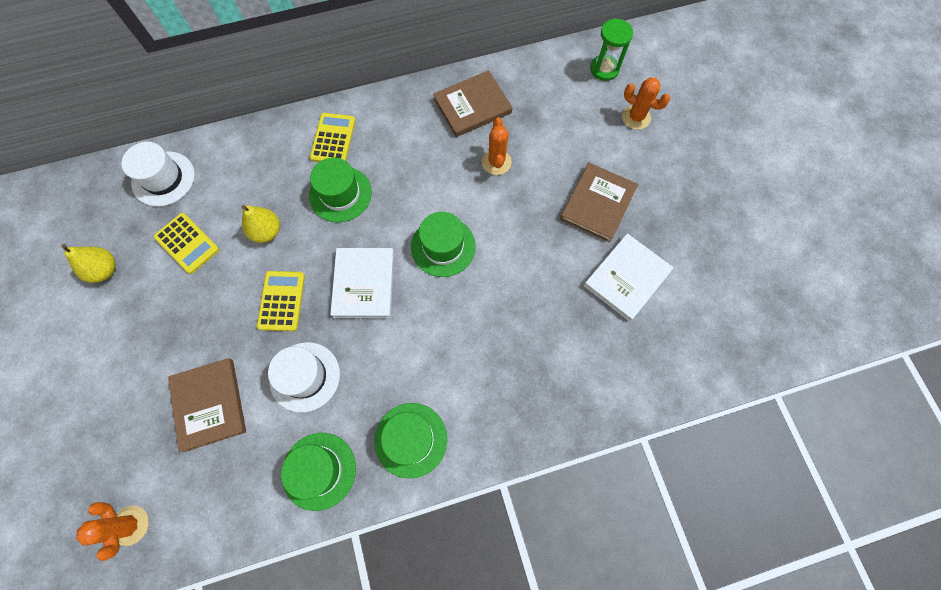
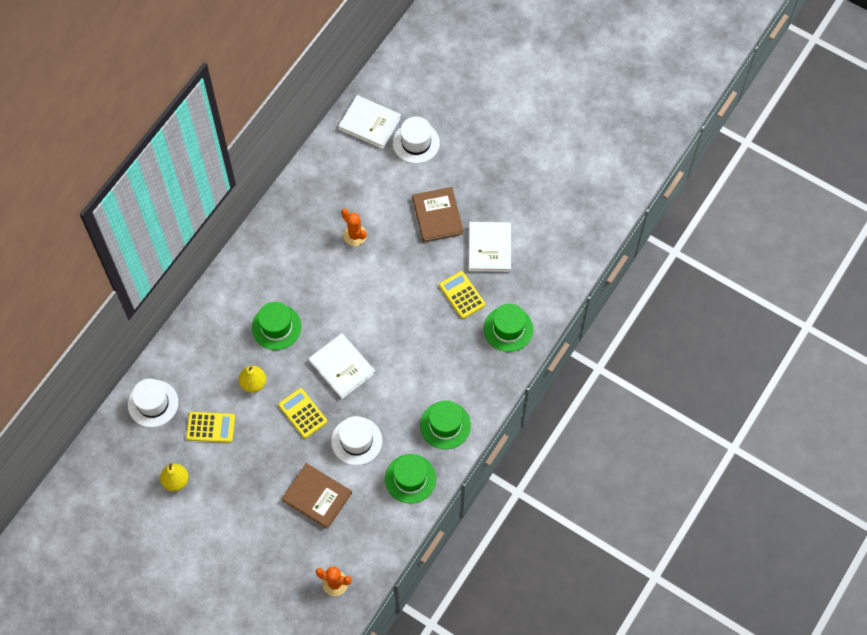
camera: 40 degrees left, 5 degrees down
yellow calculator [310,113,356,162] -> yellow calculator moved to [439,271,485,319]
green hat [411,212,476,277] -> green hat moved to [484,304,533,352]
brown book [433,70,512,137] -> none
green hourglass [590,18,633,81] -> white book [338,95,401,149]
orange cactus [622,77,670,130] -> white hat [393,117,440,164]

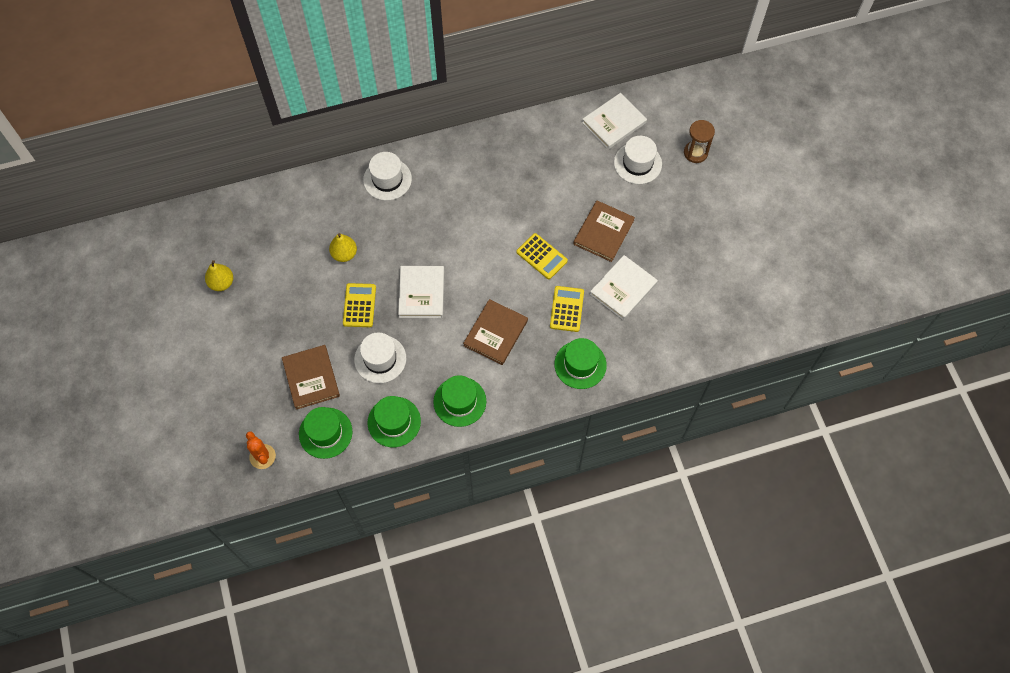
camera: 40 degrees right, 0 degrees up
white hat [128,379,178,427] -> white hat moved to [363,152,412,201]
yellow calculator [186,412,235,443] -> yellow calculator moved to [517,233,568,279]
green hat [252,302,301,350] -> green hat moved to [299,407,352,459]
white book [338,95,401,149] -> white book turned 75 degrees clockwise [582,93,647,149]
orange cactus [341,208,367,246] -> none
none -> brown book [463,299,528,365]
none -> brown hourglass [684,120,715,163]

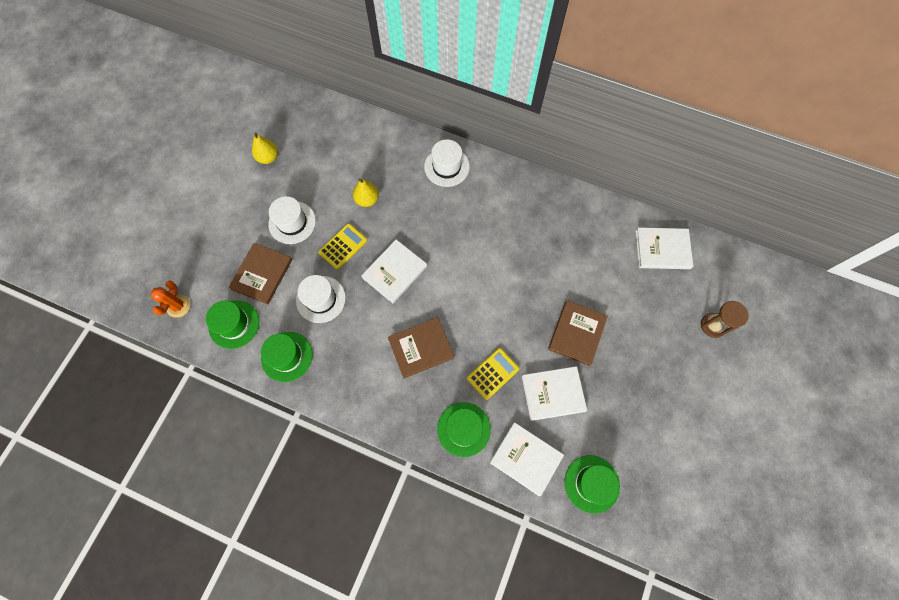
camera: 40 degrees right, 5 degrees up
green hat [433,375,486,427] -> green hat moved to [565,455,620,514]
yellow calculator [517,233,568,279] -> none
brown book [573,201,635,262] -> brown book turned 45 degrees counterclockwise [548,300,608,366]
white hat [614,136,662,184] -> white hat moved to [268,196,316,244]
none -> white book [490,422,564,496]

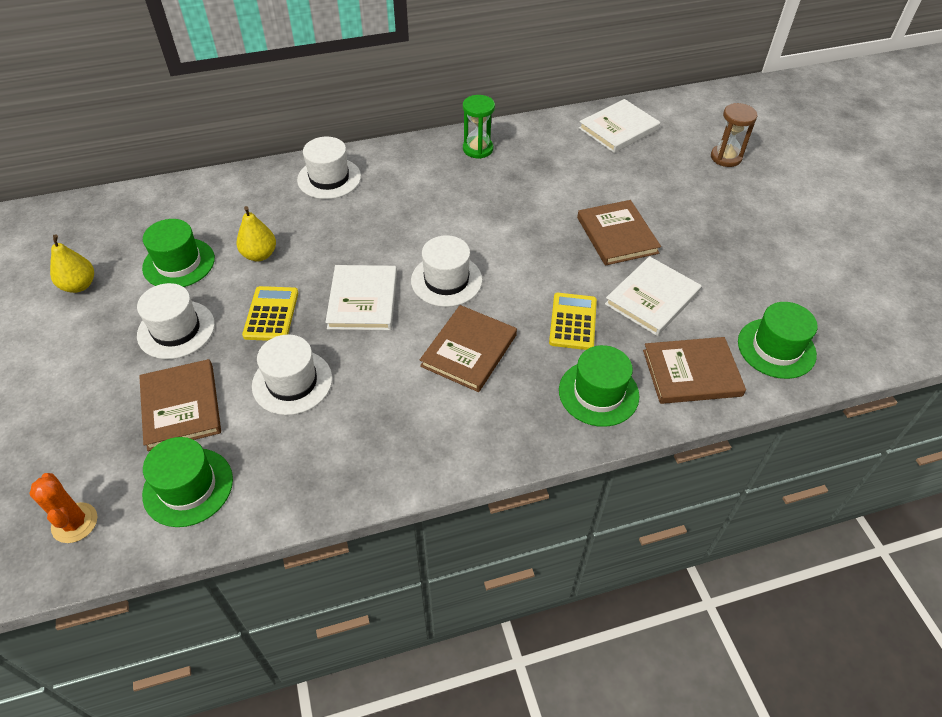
camera: 40 degrees left, 20 degrees down
green hat [261,332,313,382] -> green hat moved to [142,219,215,287]
white book [490,422,564,496] -> brown book [643,337,746,404]
none -> white hat [411,235,482,307]
none -> green hourglass [463,95,495,159]

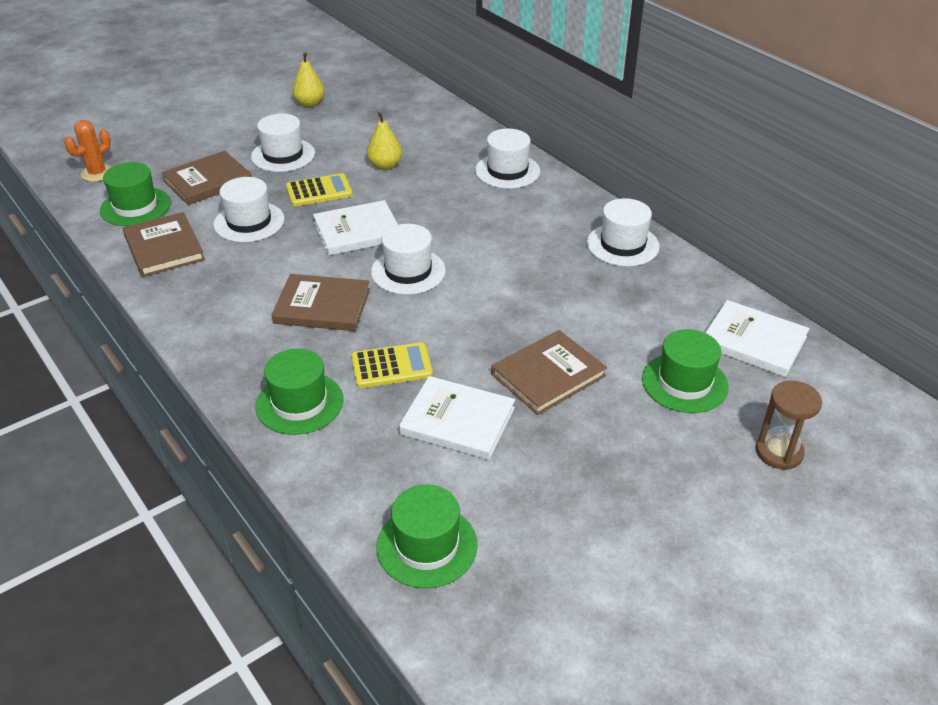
camera: 70 degrees right, 10 degrees down
green hat [142,219,215,287] -> green hat moved to [642,329,729,413]
green hourglass [463,95,495,159] -> white hat [587,198,660,266]
brown book [643,337,746,404] -> brown book moved to [123,212,205,277]

